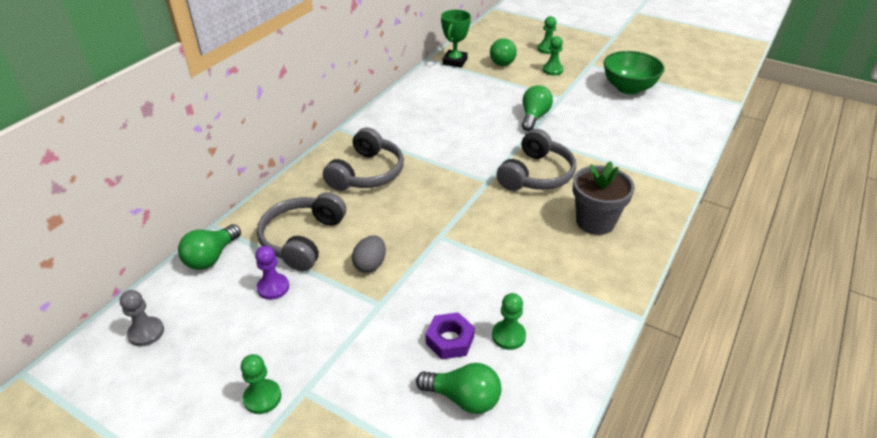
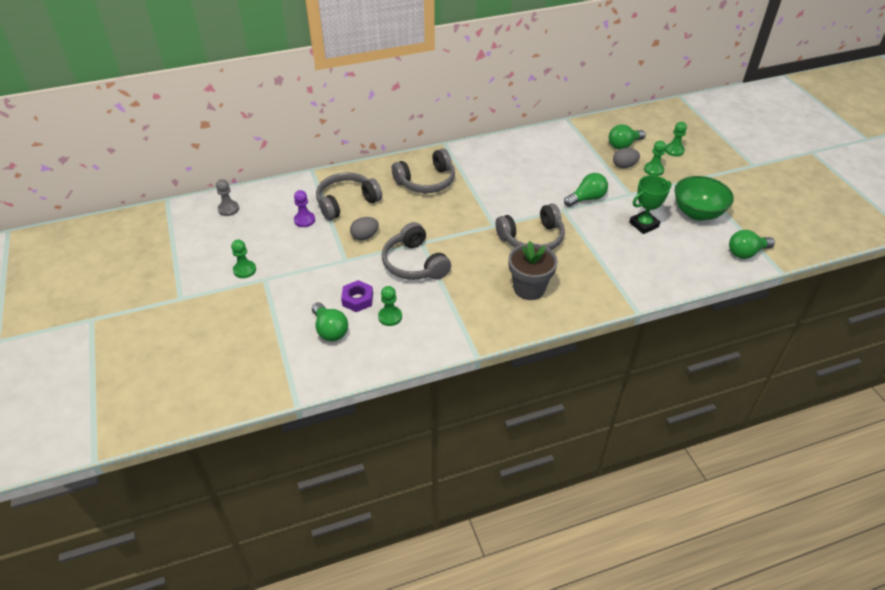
camera: 40 degrees right, 5 degrees up
green light bulb [178,224,241,270] -> green light bulb moved to [729,230,775,259]
green trophy [441,10,471,68] -> green trophy moved to [629,175,671,234]
none -> grey headphones [382,222,451,280]
none -> grey egg [613,148,640,168]

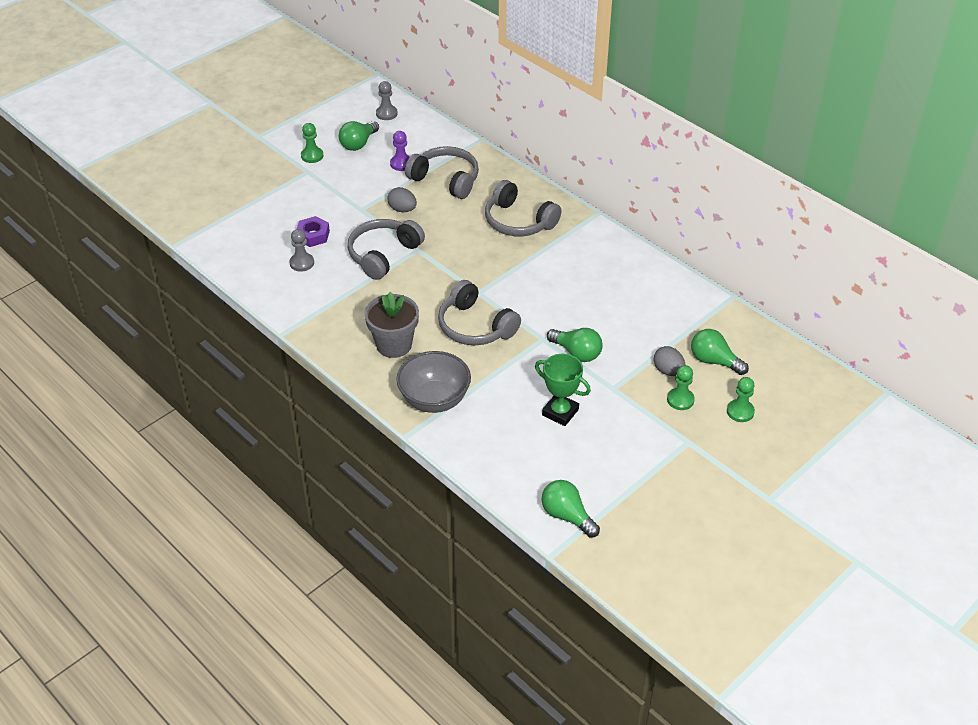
camera: 65 degrees right, 0 degrees up
green light bulb [312,302,348,341] -> green light bulb moved to [339,121,379,151]
green pawn [378,286,402,326] -> grey pawn [289,229,314,272]
green bowl [675,176,734,221] -> none
none -> grey bowl [396,351,471,413]

